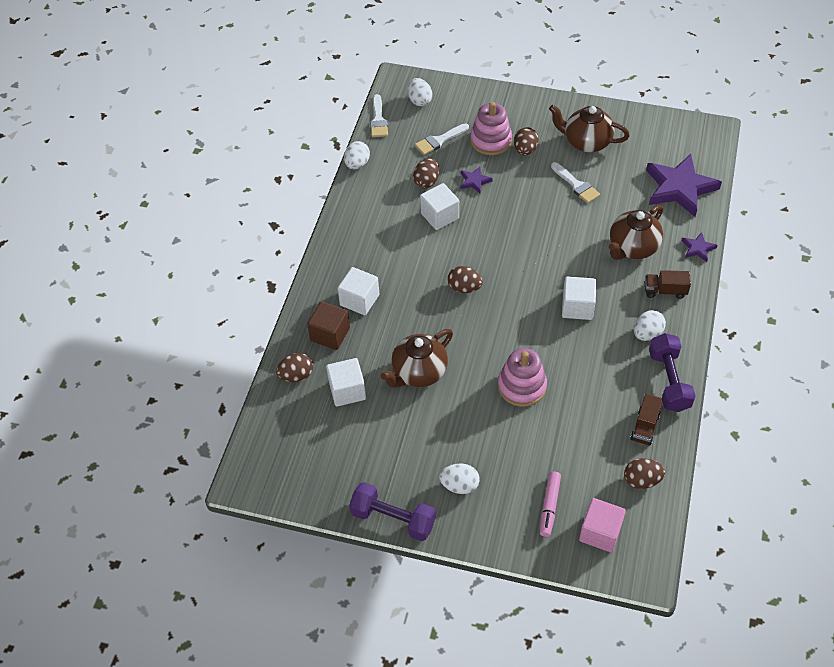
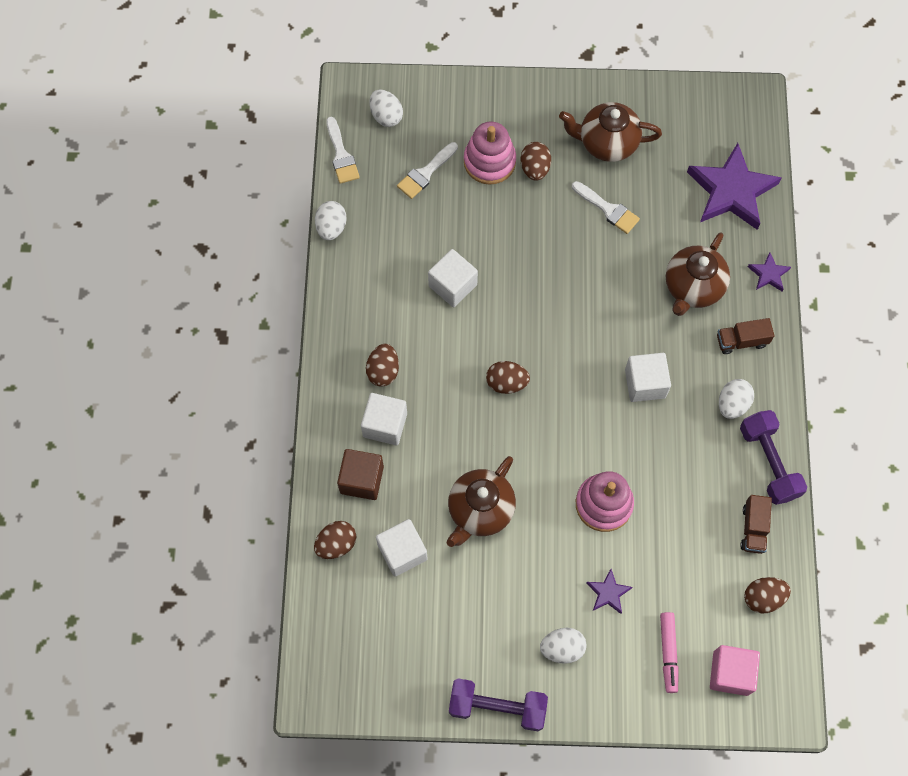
camera: 15 degrees left, 15 degrees up
brown egg [413,158,439,188] -> brown egg moved to [366,344,399,387]
purple star [461,167,493,193] -> purple star moved to [586,569,633,614]

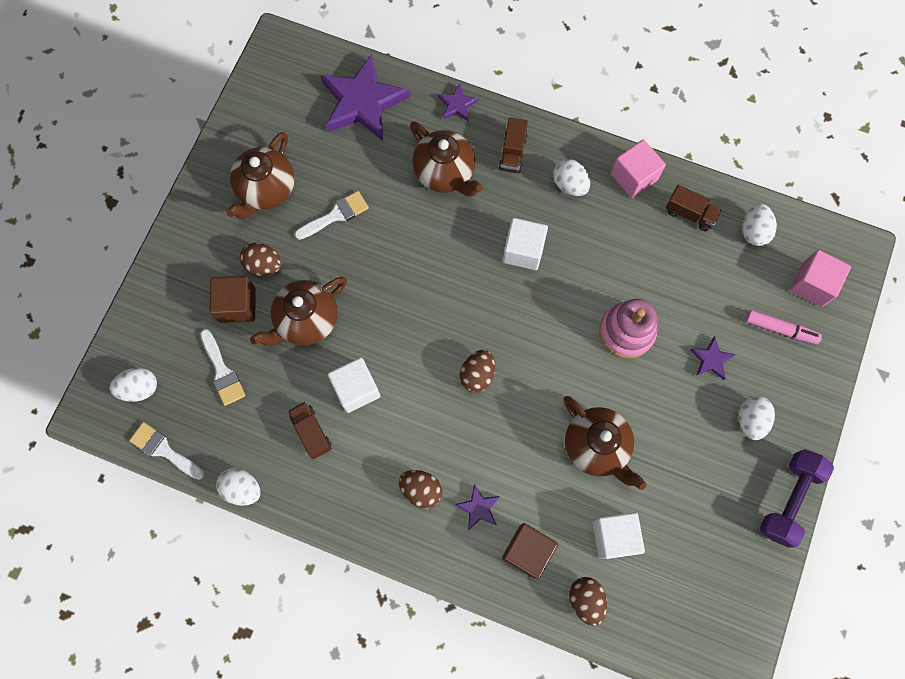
camera: 70 degrees left, 5 degrees up
white brush [326,117,360,184] -> white brush turned 150 degrees counterclockwise [129,422,205,480]
white cube [361,393,407,446] -> purple star [455,484,500,531]
pink stacking toy [464,122,516,185] -> brown cube [210,276,256,323]
purple dumbbell [740,410,807,505] -> pink cube [611,140,666,198]
brown egg [744,577,791,613] -> white egg [743,203,777,246]
none -> brown teapot [250,277,347,346]
none -> brown truck [288,401,332,459]

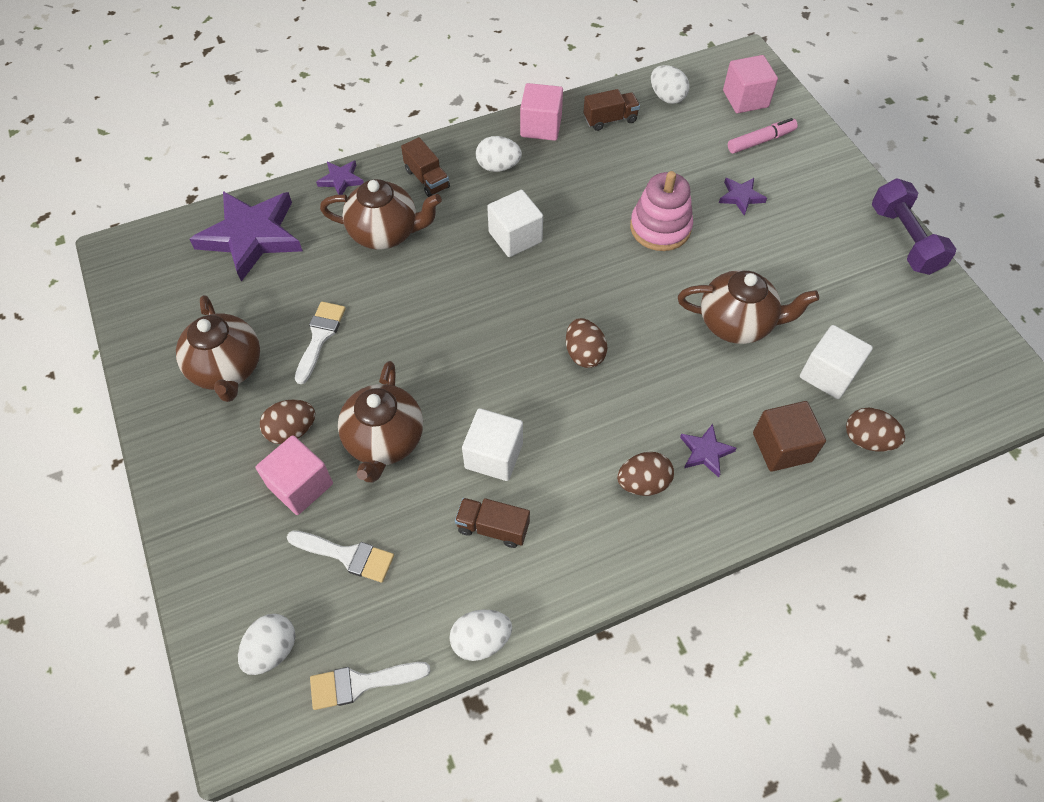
camera: 45 degrees left, 15 degrees down
brown cube [210,276,256,323] -> pink cube [256,435,333,515]
white egg [739,396,775,440] -> none

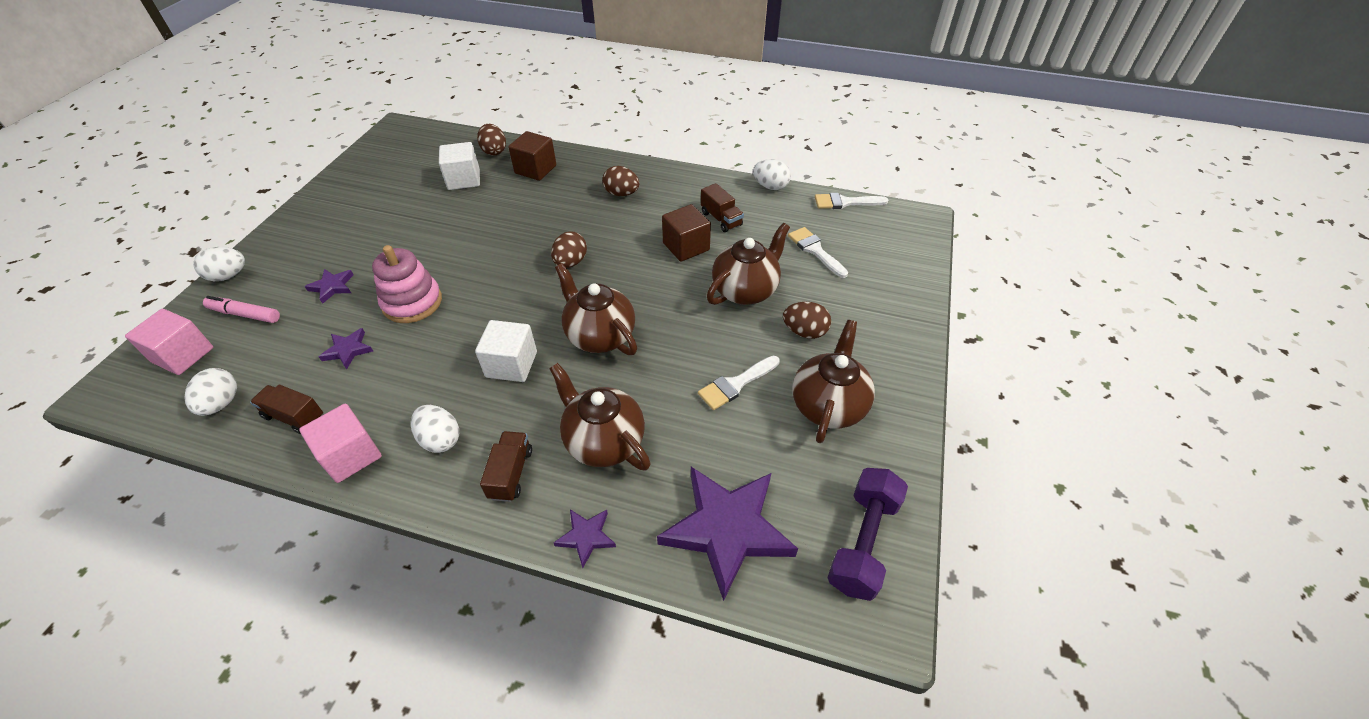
camera: 140 degrees left, 10 degrees down
white egg [238,614,296,675] -> white egg moved to [193,247,245,281]
pink cube [256,435,333,515] -> none
white brush [310,662,431,710] -> white brush turned 150 degrees clockwise [815,193,888,209]
white cube [462,408,523,481] -> brown cube [662,204,711,262]
brown teapot [678,270,819,344] -> brown teapot moved to [555,263,637,355]
purple star [680,424,737,477] -> purple star moved to [319,328,373,370]
purple dumbbell [872,178,956,275] -> purple dumbbell moved to [827,468,908,601]

